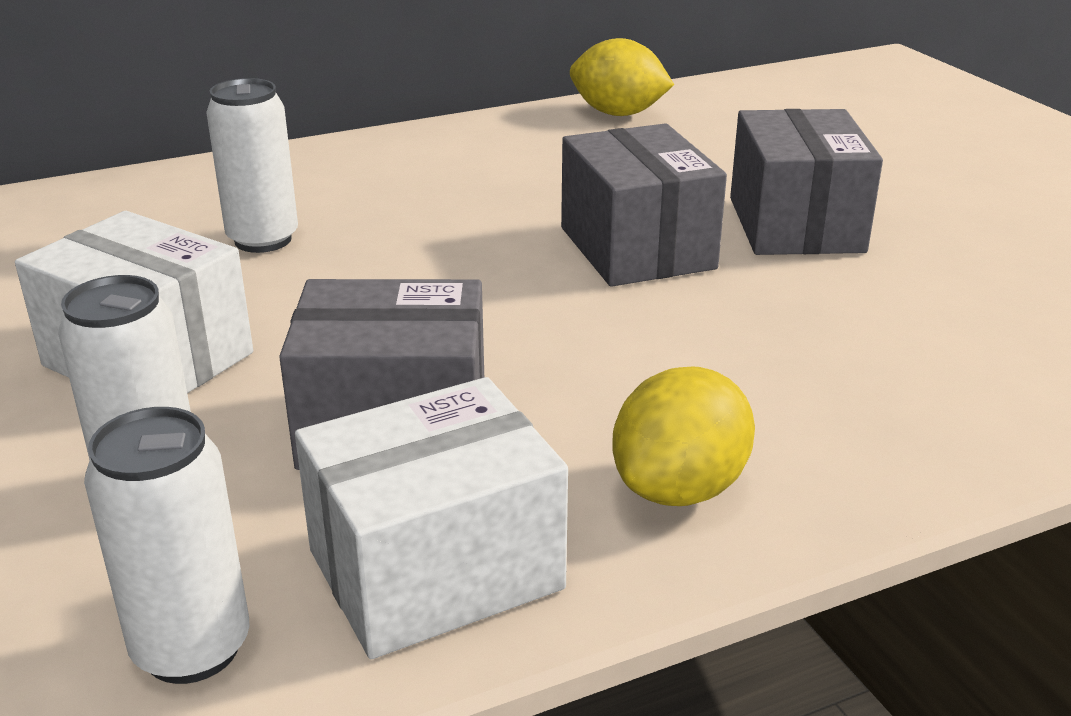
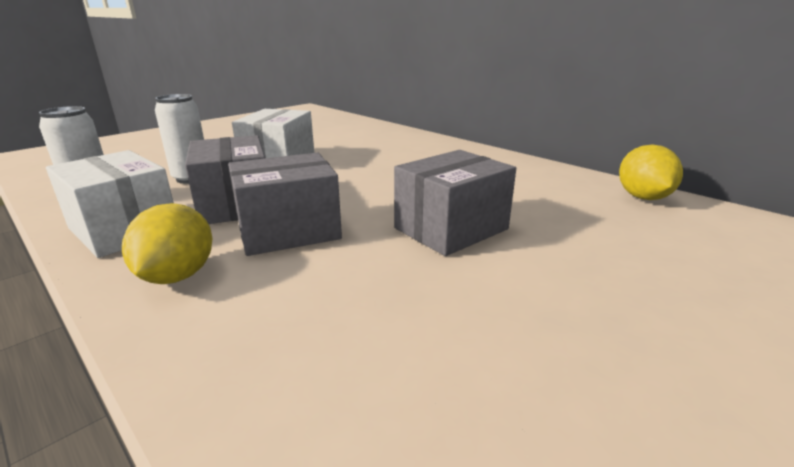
camera: 70 degrees right, 5 degrees down
white can [206,78,298,253] -> none
yellow lemon [612,367,755,506] -> yellow lemon turned 75 degrees clockwise [122,203,212,284]
grey box [730,109,883,255] -> grey box moved to [228,153,342,256]

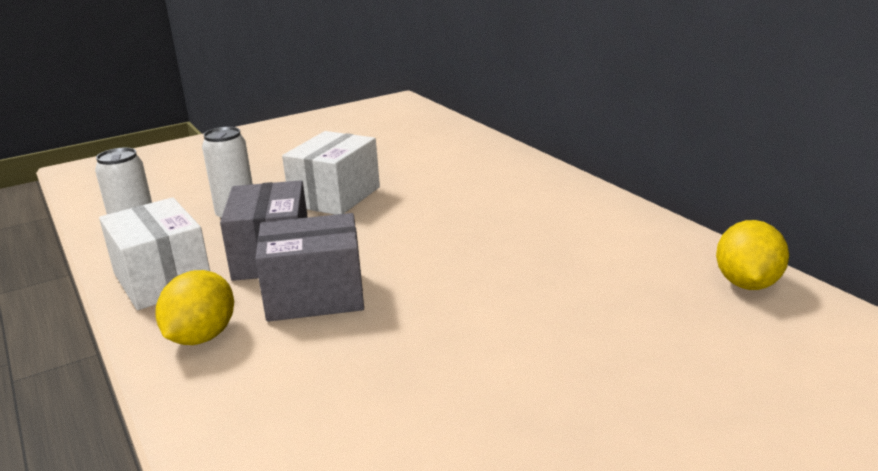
camera: 15 degrees right, 0 degrees up
grey box [394,150,516,256] -> none

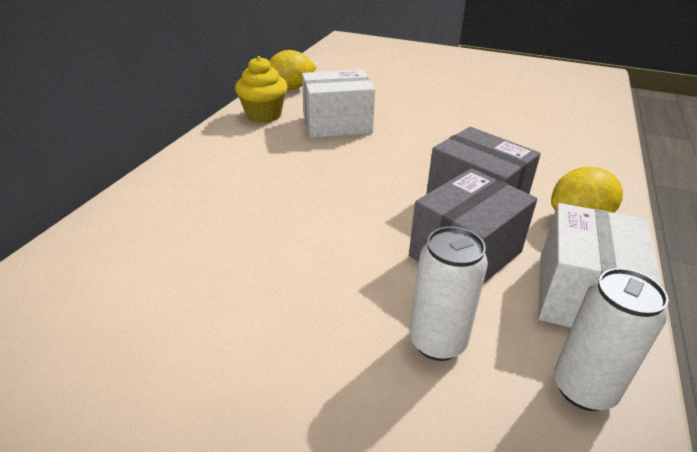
camera: 130 degrees left, 10 degrees up
white box [282,131,380,215] -> white box moved to [302,70,375,138]
none -> yellow cupcake [235,56,288,123]

